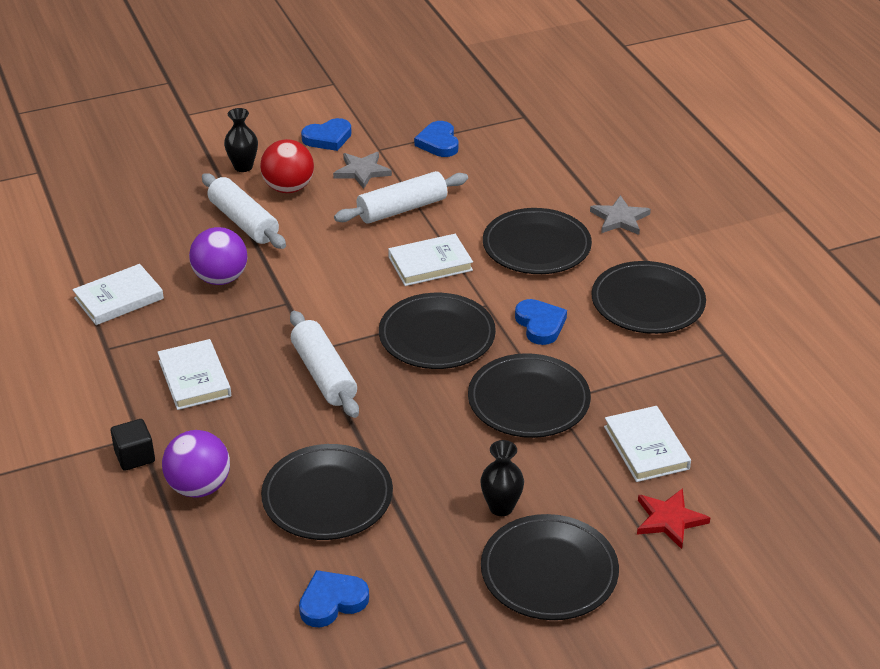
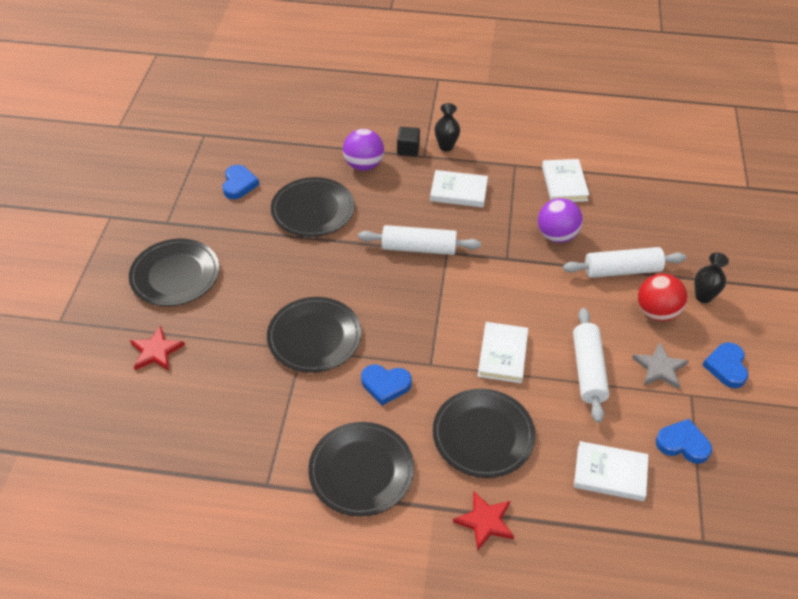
camera: 120 degrees right, 10 degrees up
black plate [379,293,496,369] -> none
black vase [480,440,524,516] -> black vase moved to [434,103,460,152]
grey star [590,195,651,235] -> red star [453,491,514,551]
white book [604,406,691,482] -> white book moved to [574,441,648,501]

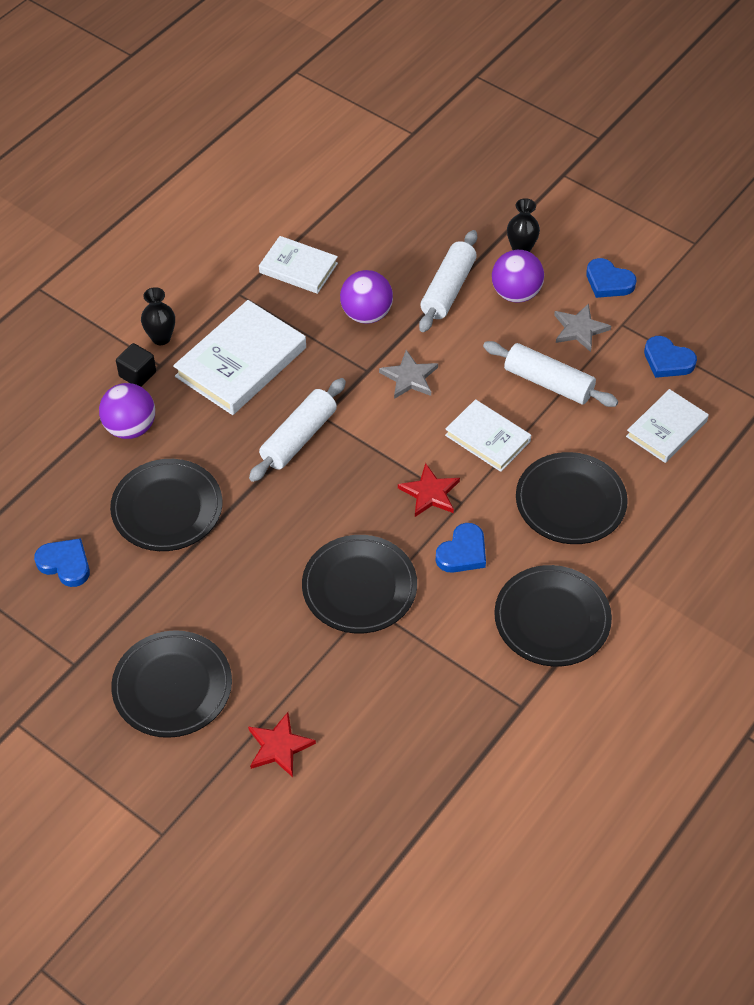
camera: 60 degrees left, 5 degrees up
white book [430,170,488,207] -> white book [173,300,306,415], size x1.63
red star [453,491,514,551] -> red star moved to [398,463,460,517]
red ball [638,273,688,321] -> purple ball [492,250,544,303]
blue heart [656,419,712,464] -> blue heart turned 105 degrees counterclockwise [644,336,697,378]
none -> grey star [379,350,438,399]

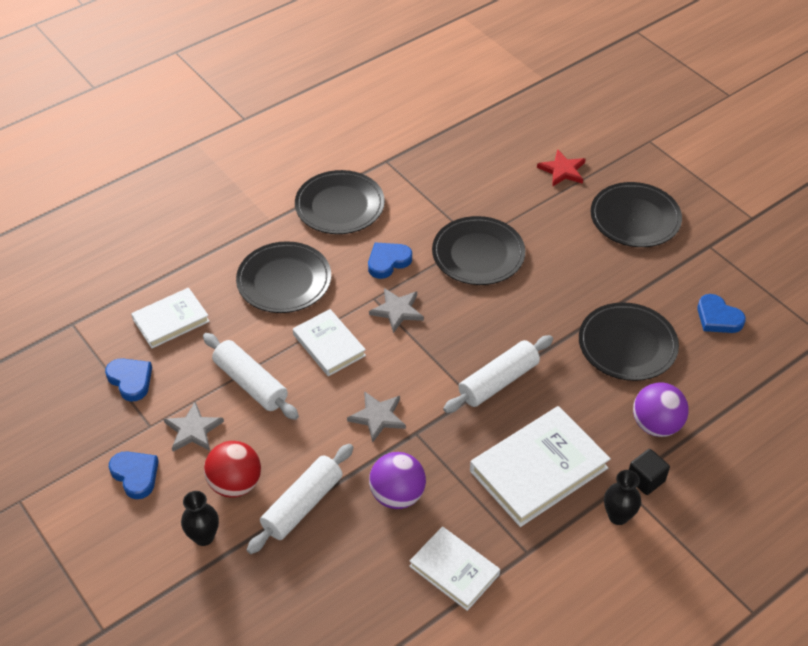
camera: 165 degrees left, 5 degrees down
red star [398,463,460,517] -> grey star [369,288,424,333]
purple ball [492,250,544,303] -> red ball [204,441,261,498]

